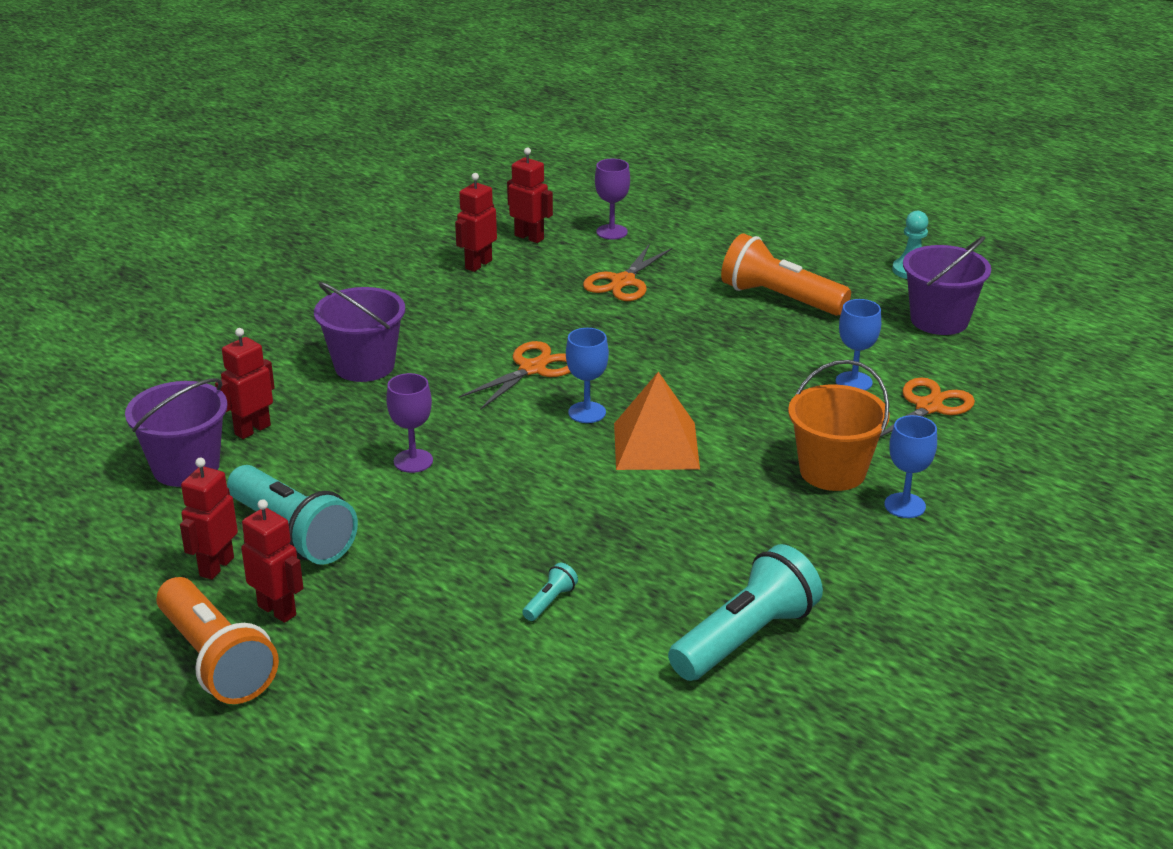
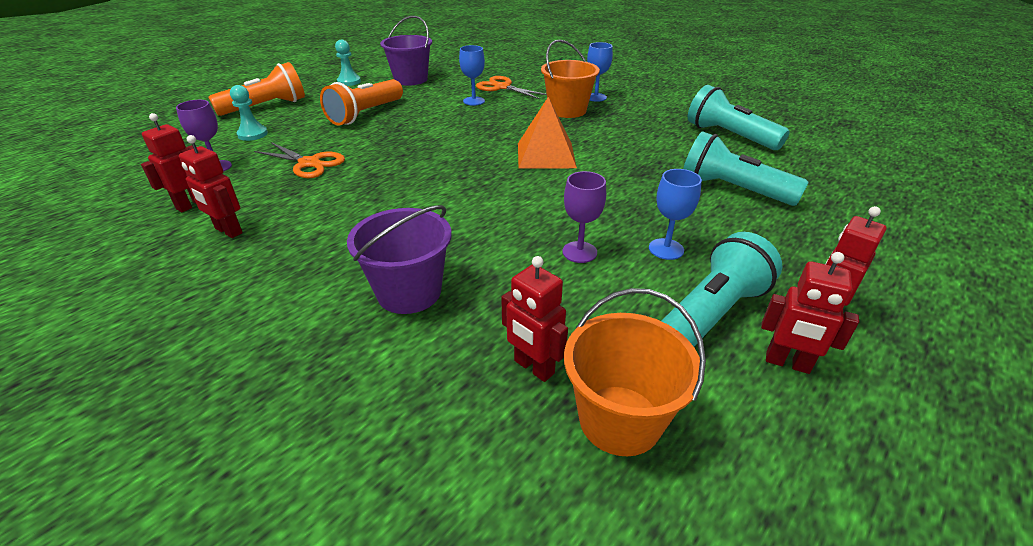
camera: 90 degrees left, 5 degrees up
purple bucket [125,378,227,487] -> orange bucket [564,288,706,456]
orange flashlight [156,577,279,704] -> orange flashlight moved to [208,62,305,116]
orange scissors [459,341,571,410] -> none
turquoise flashlight [522,563,578,621] -> turquoise flashlight [683,132,809,206], size x2.43
blue goblet [566,328,609,423] -> blue goblet moved to [649,169,702,260]
none -> turquoise pawn [230,85,268,141]

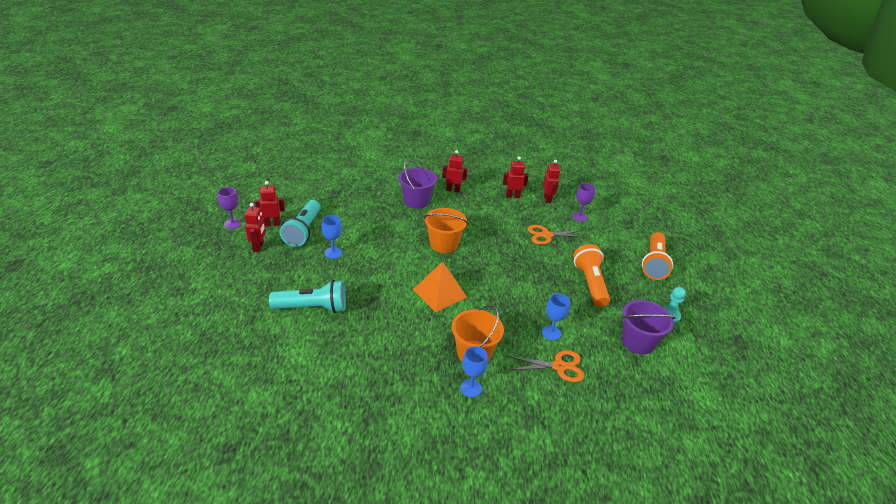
camera: 140 degrees right, 0 degrees up
turquoise pawn [230,85,268,141] -> none
red robot [501,256,568,382] -> red robot moved to [442,150,468,193]
purple goblet [562,171,606,263] -> purple goblet moved to [217,187,241,229]
orange bucket [564,288,706,456] -> orange bucket moved to [424,208,468,253]
turquoise flashlight [688,85,790,150] -> none

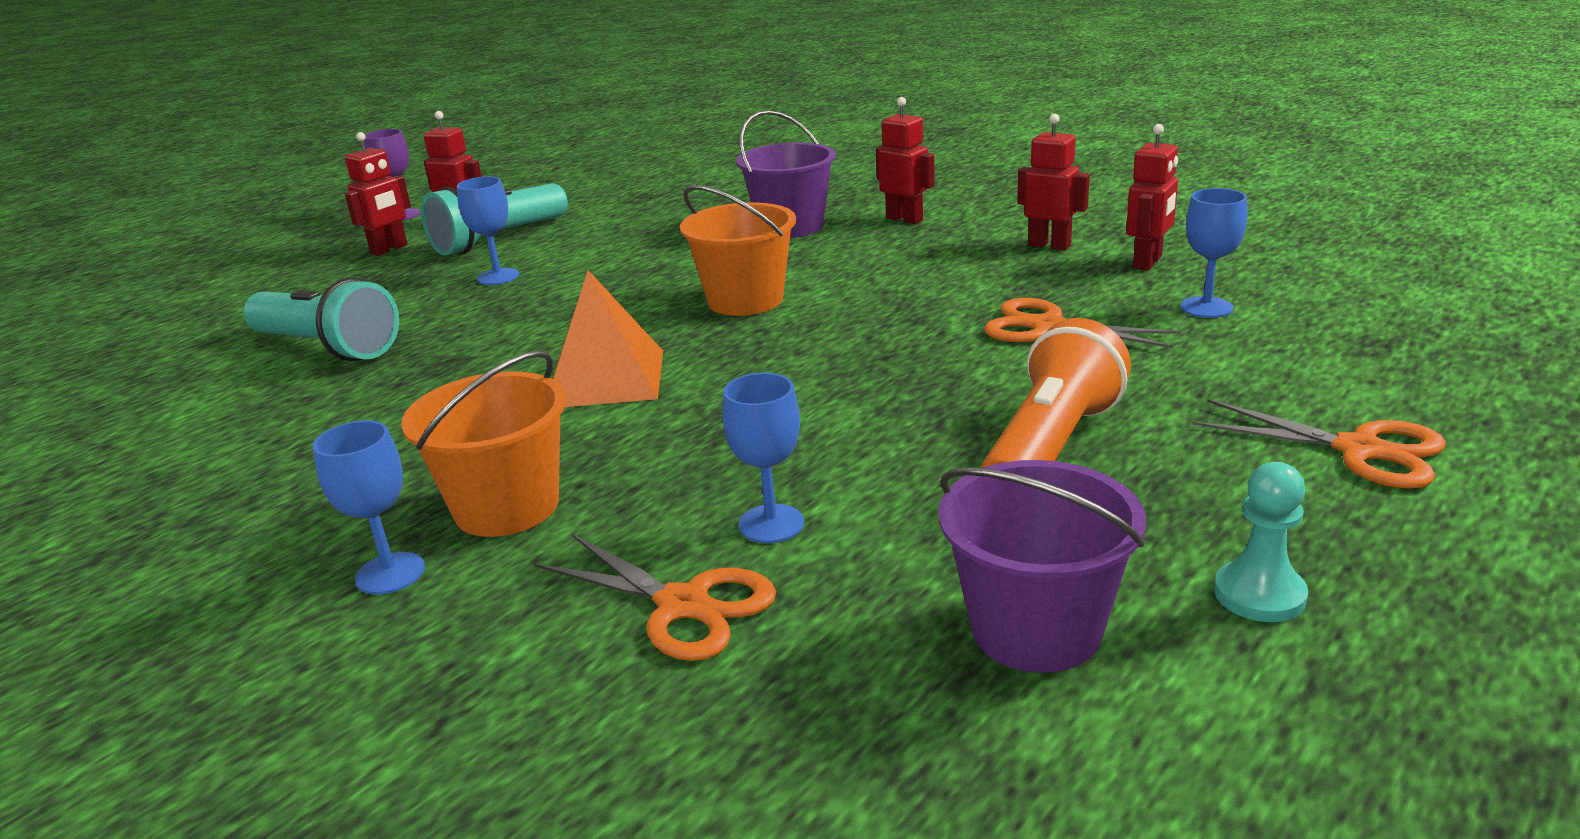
camera: 40 degrees right, 10 degrees down
purple goblet [572,183,595,222] -> blue goblet [1181,188,1247,318]
orange flashlight [642,232,673,280] -> orange scissors [1192,399,1446,489]

